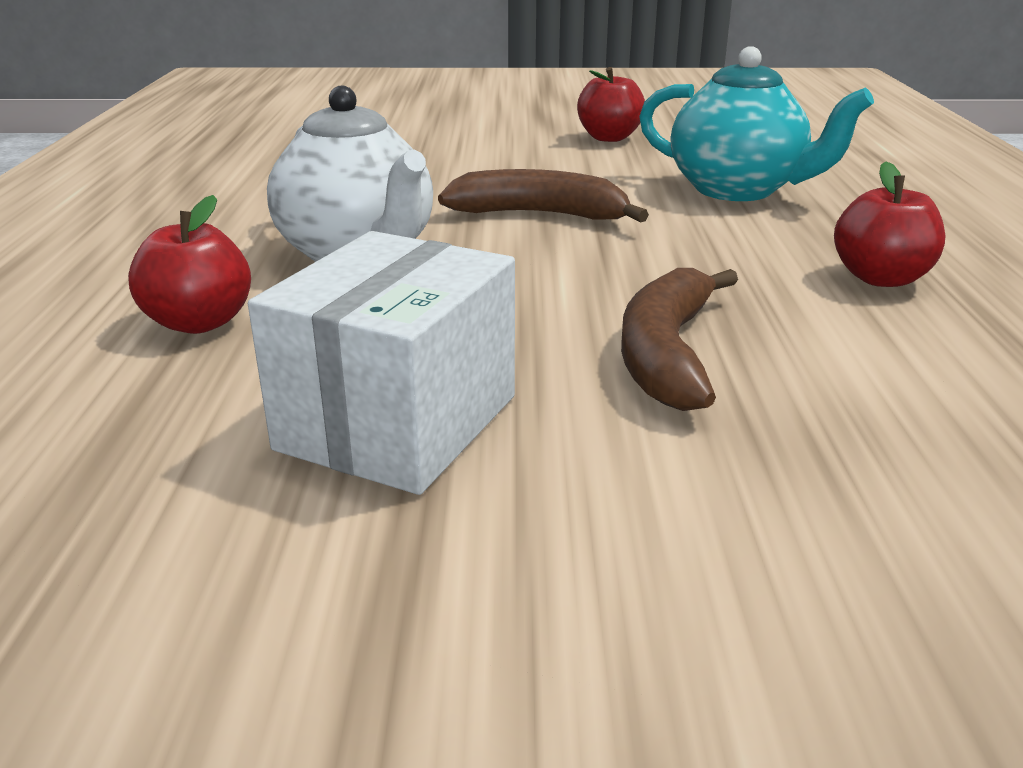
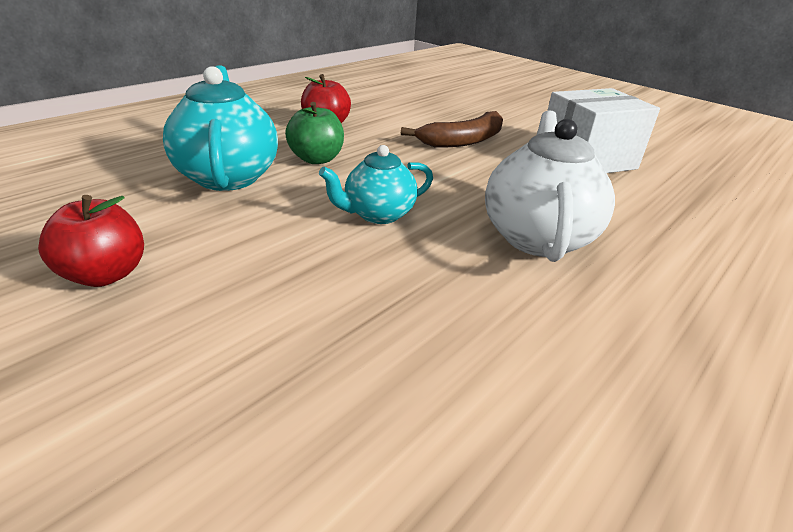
camera: 140 degrees left, 5 degrees up
red apple [128,195,251,334] -> none
brown banana [438,169,649,223] -> turquoise teapot [319,145,433,224]
none -> green apple [285,102,344,164]

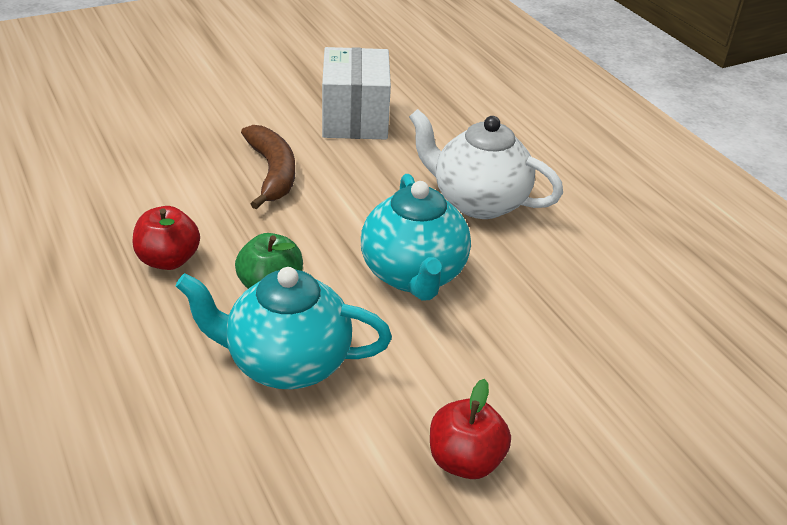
camera: 70 degrees left, 5 degrees up
turquoise teapot [319,145,433,224] -> turquoise teapot [361,174,471,301], size x1.61

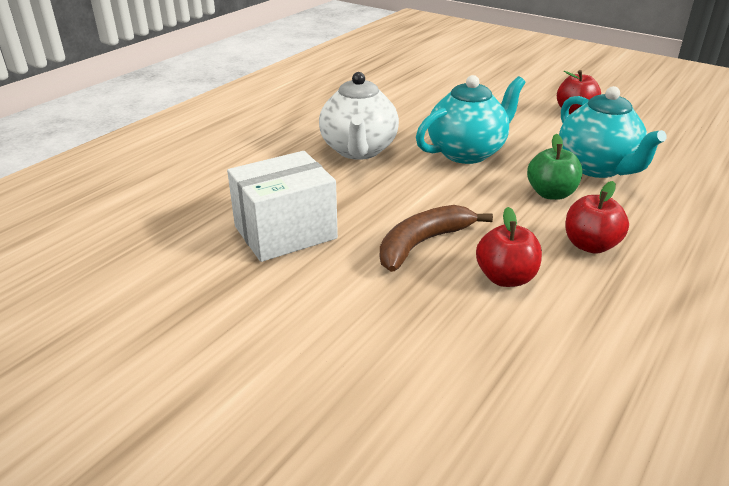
camera: 115 degrees left, 5 degrees down
none -> red apple [476,207,542,287]

